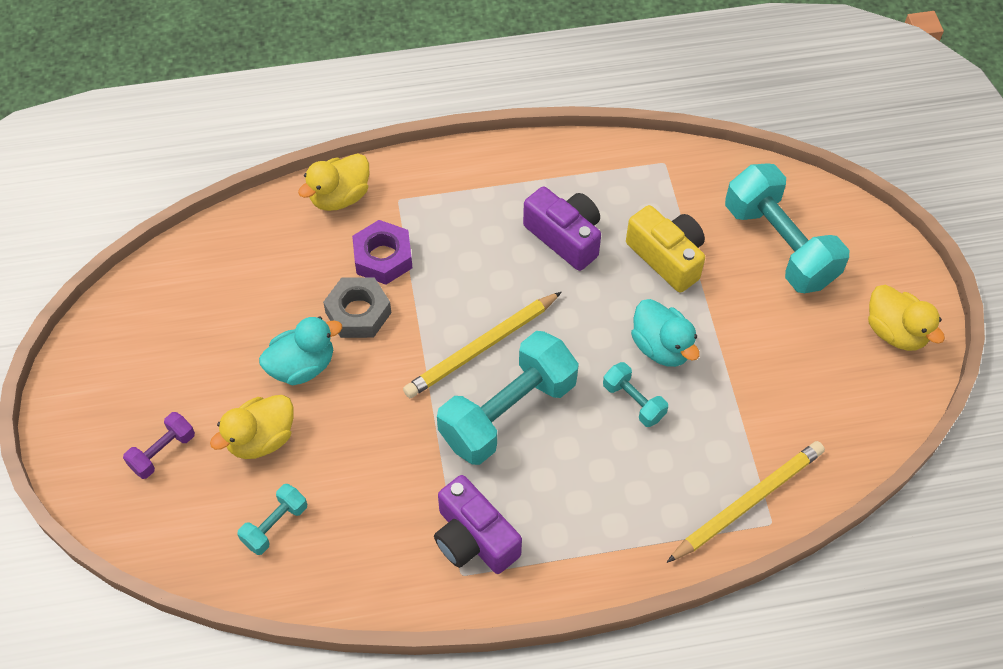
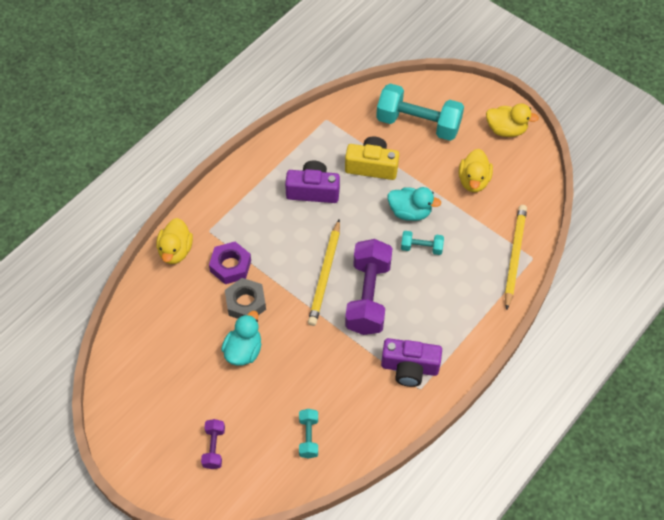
camera: 40 degrees left, 0 degrees up
yellow duck [210,395,293,459] -> yellow duck moved to [459,149,493,192]
turquoise dumbbell [437,331,579,465] -> purple dumbbell [345,239,392,335]

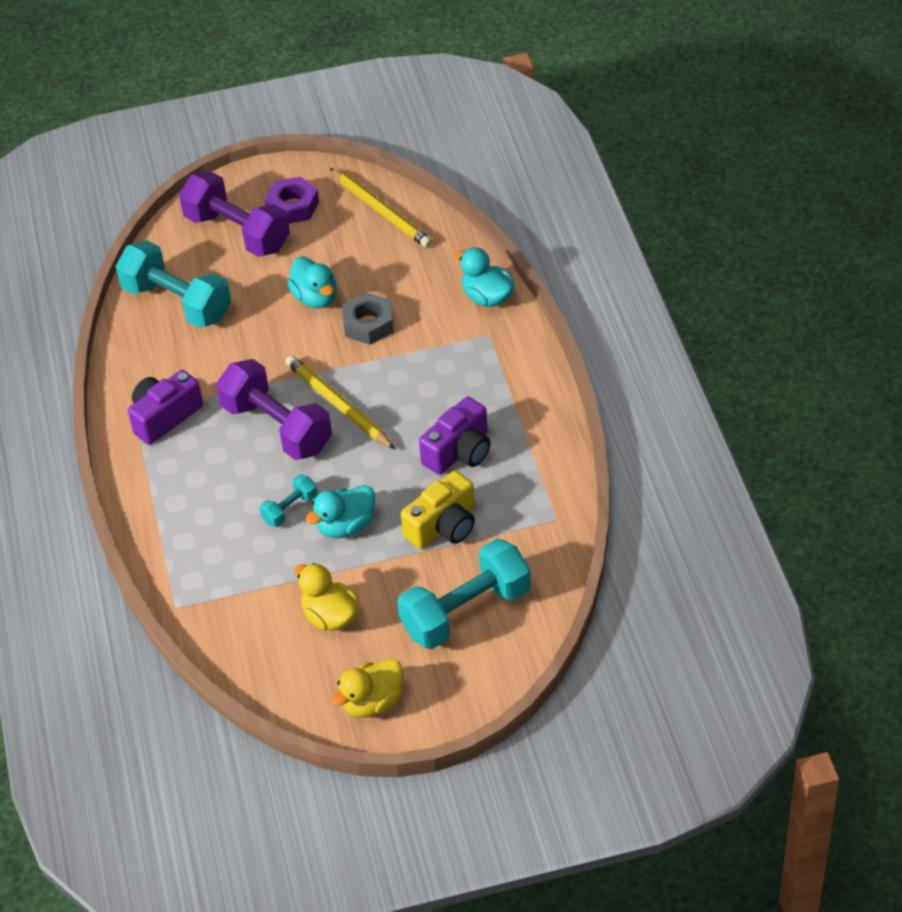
camera: 130 degrees right, 10 degrees down
yellow duck [156,218,193,264] -> turquoise duck [455,248,514,307]
purple dumbbell [201,419,225,469] -> purple dumbbell [179,171,290,257], size x2.11
purple nut [209,242,251,284] -> purple nut moved to [265,177,319,223]
turquoise dumbbell [299,409,318,459] -> turquoise dumbbell [115,241,231,328], size x2.11
yellow pencil [505,205,527,310] -> yellow pencil moved to [330,168,433,248]

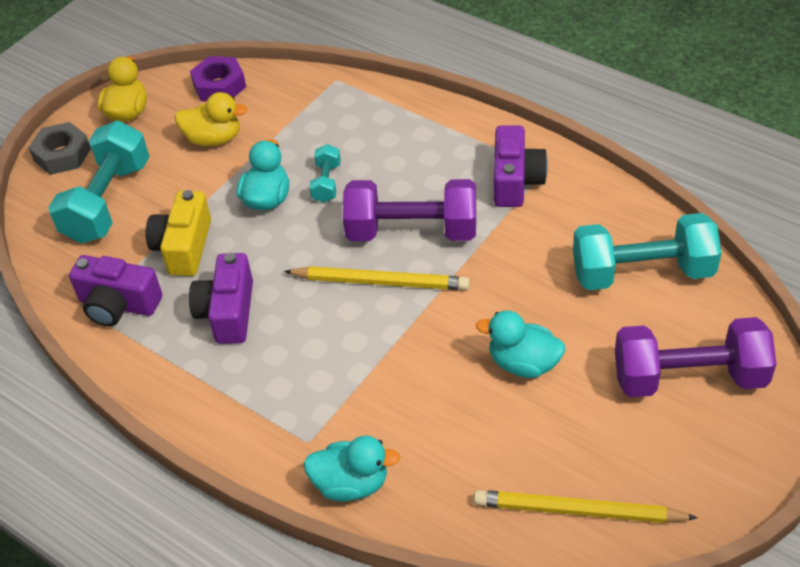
camera: 140 degrees right, 0 degrees up
purple nut [265,177,319,223] -> purple nut moved to [190,56,246,102]
grey nut [342,292,393,345] -> grey nut moved to [29,122,91,175]
none -> purple camera [69,255,162,327]

